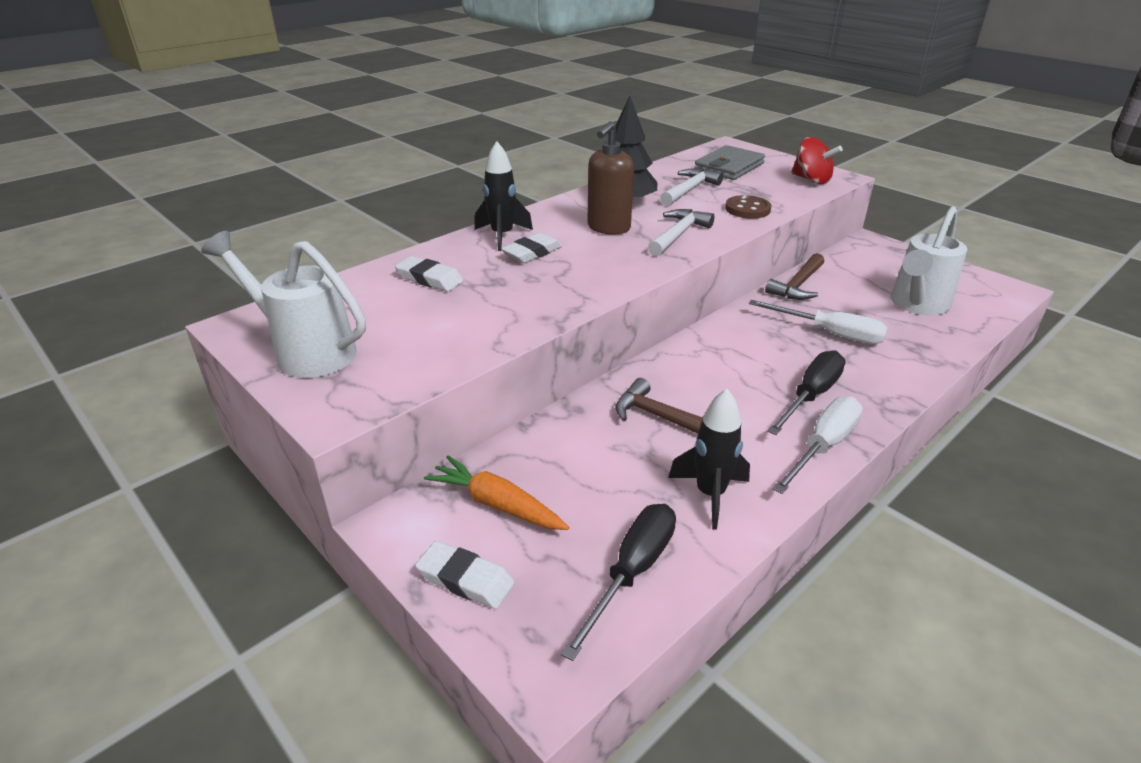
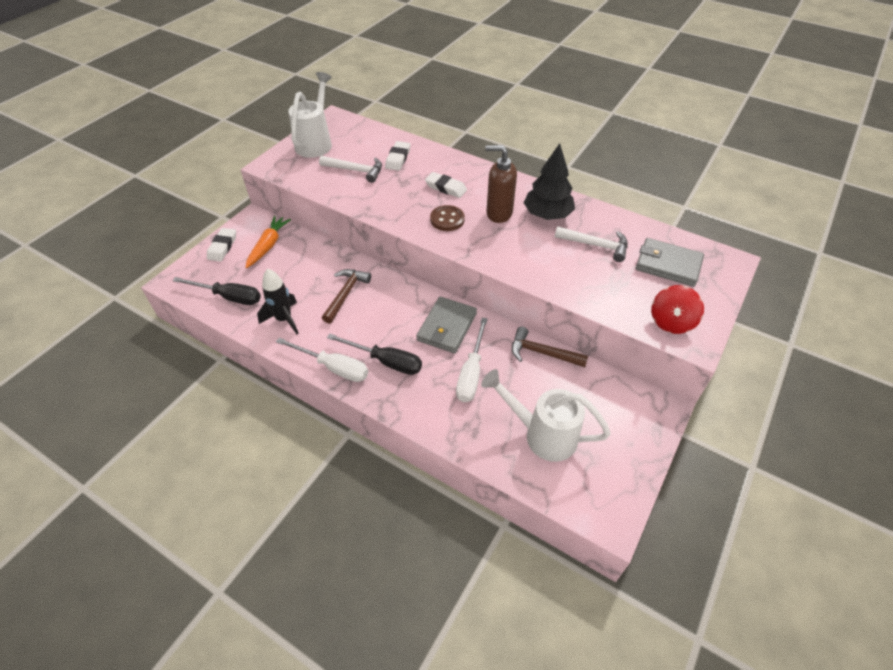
camera: 75 degrees right, 15 degrees up
black rocket [475,141,533,251] -> none
white hammer [648,209,714,257] -> white hammer moved to [319,156,382,183]
brown button [725,195,772,219] -> brown button moved to [430,205,465,231]
none -> grey wallet [416,297,477,353]

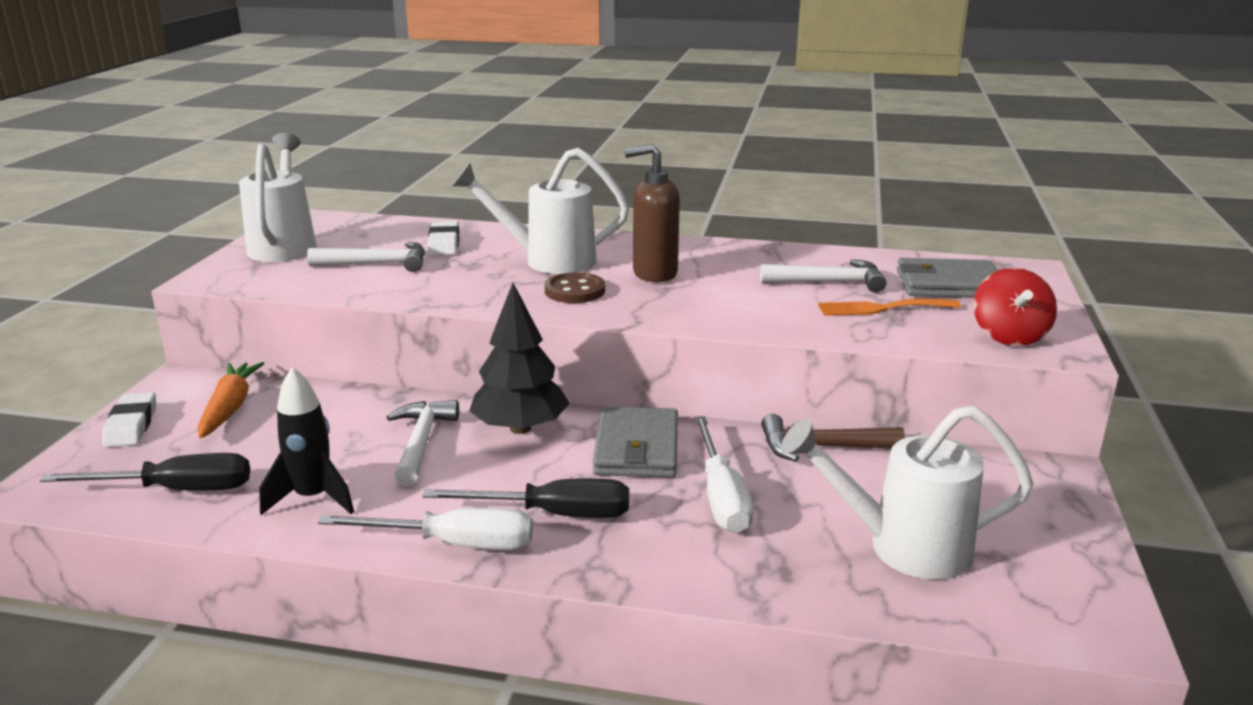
camera: 20 degrees left, 25 degrees down
brown hammer [322,269,371,324] -> white hammer [387,400,459,486]
white eraser [425,172,467,198] -> white watering can [452,148,629,274]
black tree [523,143,575,220] -> black tree moved to [470,283,570,434]
none -> orange fork [818,298,961,316]

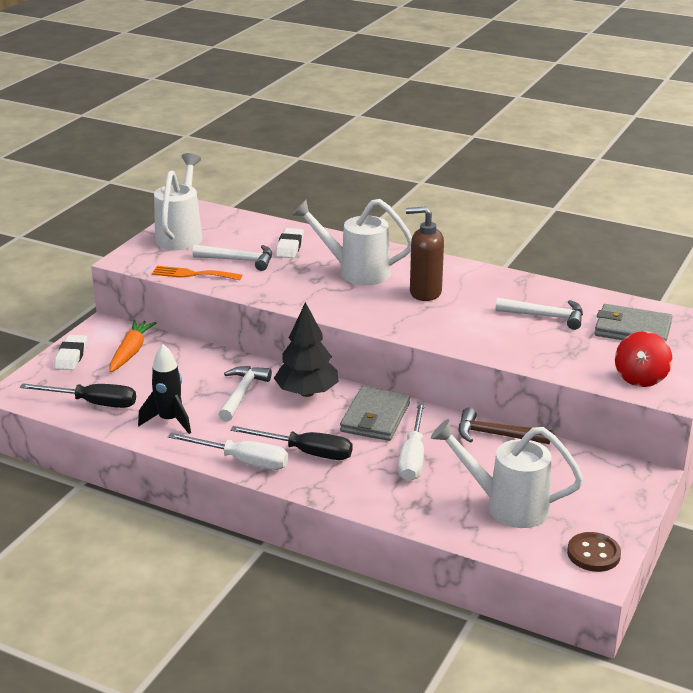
camera: 15 degrees right, 5 degrees up
brown button [545,272,605,303] -> brown button moved to [567,532,621,572]
orange fork [818,298,961,316] -> orange fork moved to [152,266,242,280]

